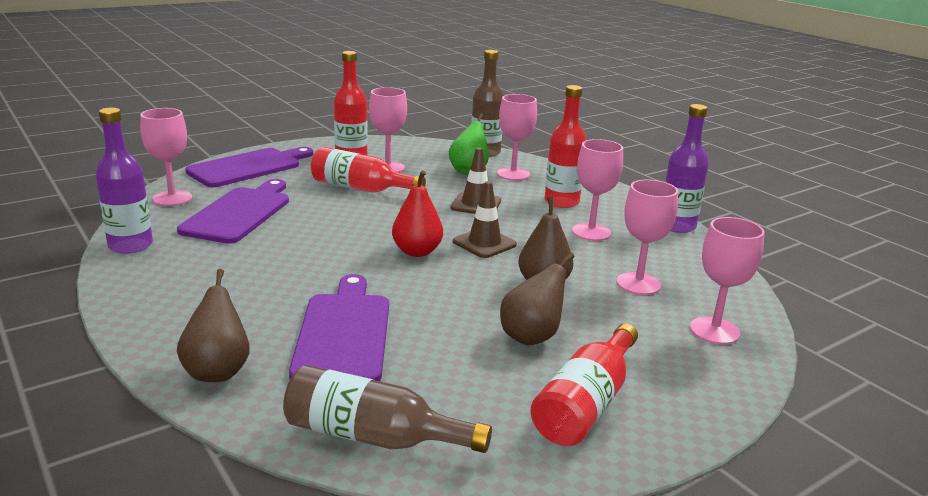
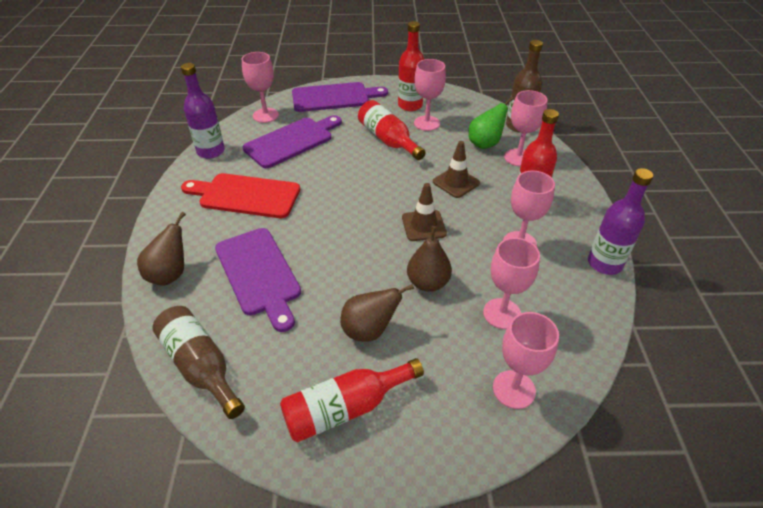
camera: 35 degrees right, 20 degrees up
purple cutting board [289,274,389,381] -> purple cutting board turned 120 degrees clockwise [215,228,301,332]
red pear [392,170,443,257] -> none
none -> red cutting board [181,173,300,218]

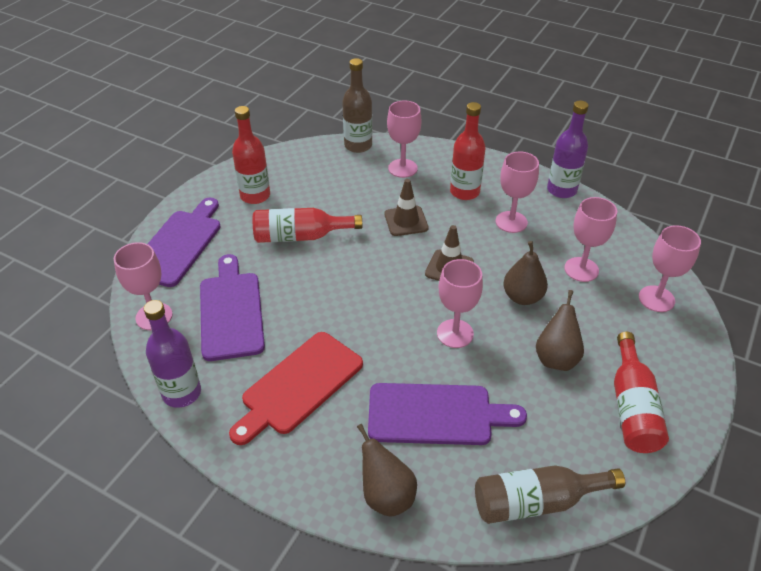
camera: 60 degrees left, 0 degrees up
pink goblet [414,59,446,131] -> pink goblet moved to [437,259,483,348]
green pear [468,97,514,149] -> none

